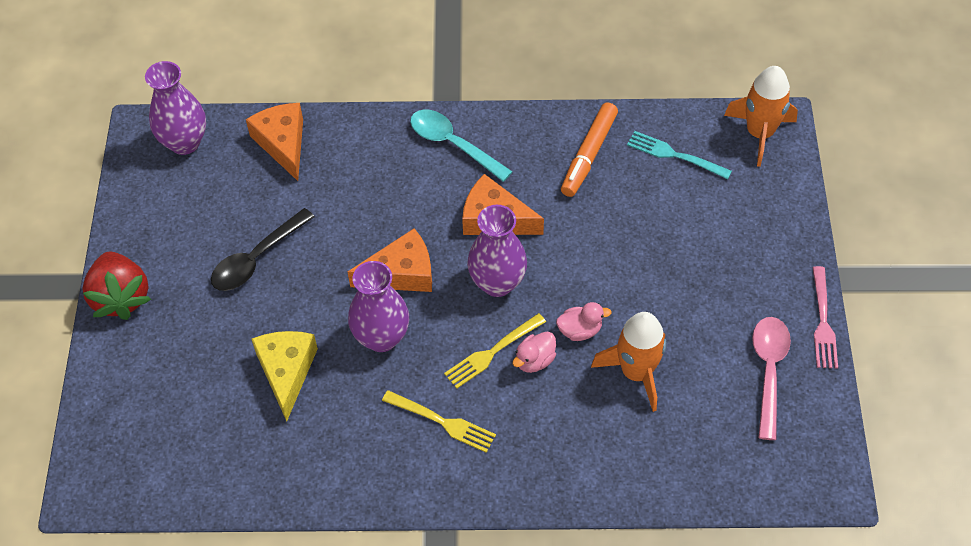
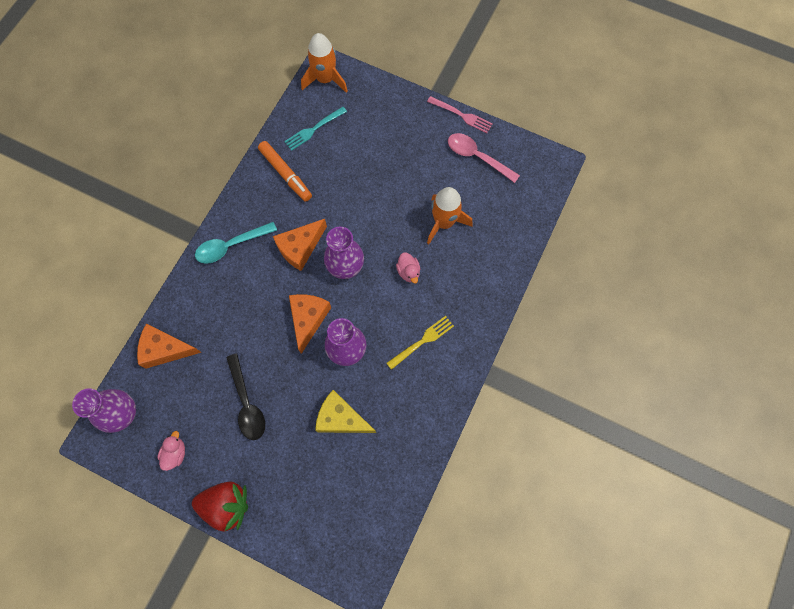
camera: 65 degrees left, 15 degrees up
yellow fork [444,313,546,389] -> none
pink duck [556,302,612,341] -> pink duck moved to [157,431,185,471]

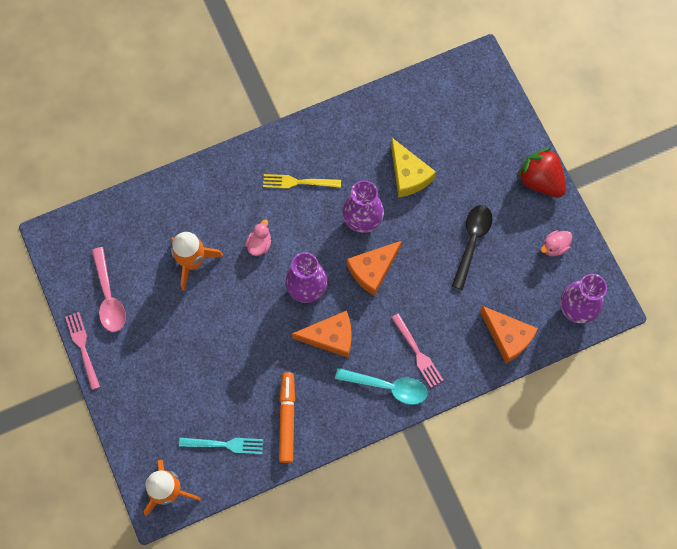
camera: 140 degrees left, 0 degrees up
none -> pink fork [391,313,443,388]

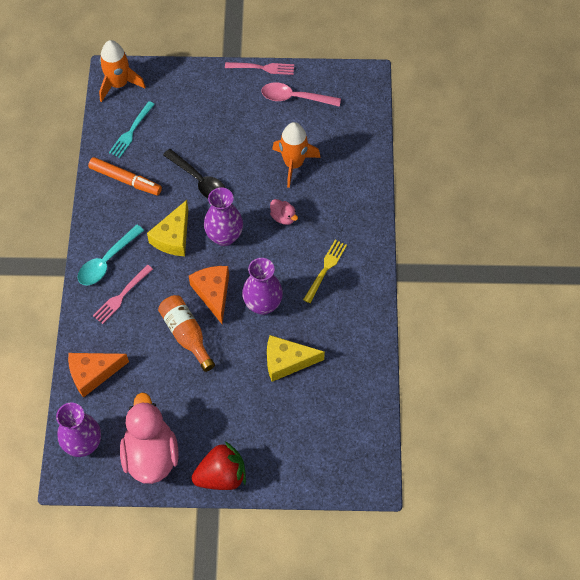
camera: 115 degrees right, 10 degrees down
orange cheese [292,311,352,358] -> yellow cheese [147,200,188,256]
pink fork [391,313,443,388] -> pink fork turned 45 degrees counterclockwise [93,265,153,324]
black spoon [452,205,492,290] -> black spoon moved to [163,149,226,198]
pink duck [541,230,572,256] -> pink duck [120,393,179,484], size x2.28
none -> orange bottle [158,295,215,372]

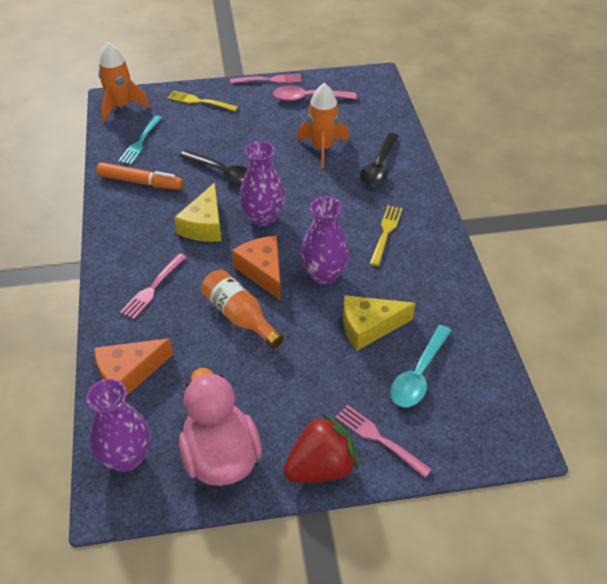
camera: 10 degrees left, 15 degrees down
turquoise spoon [78,225,144,285] -> turquoise spoon moved to [390,325,452,408]
pink duck [270,199,298,225] -> none
none -> yellow fork [167,91,238,111]
none -> pink fork [335,405,432,478]
none -> black spoon [360,133,398,186]

